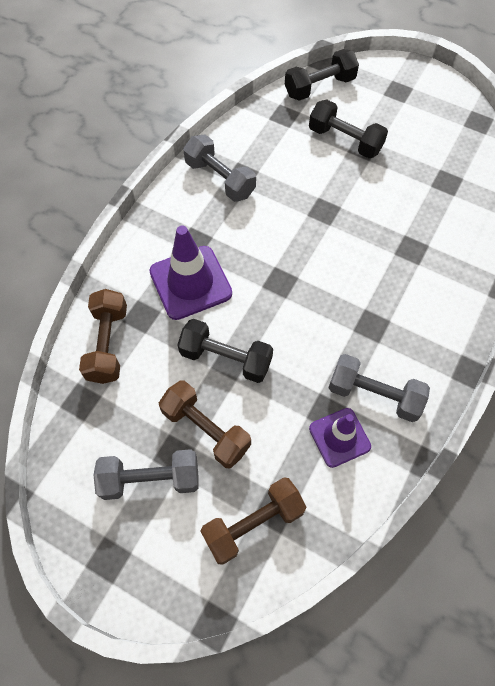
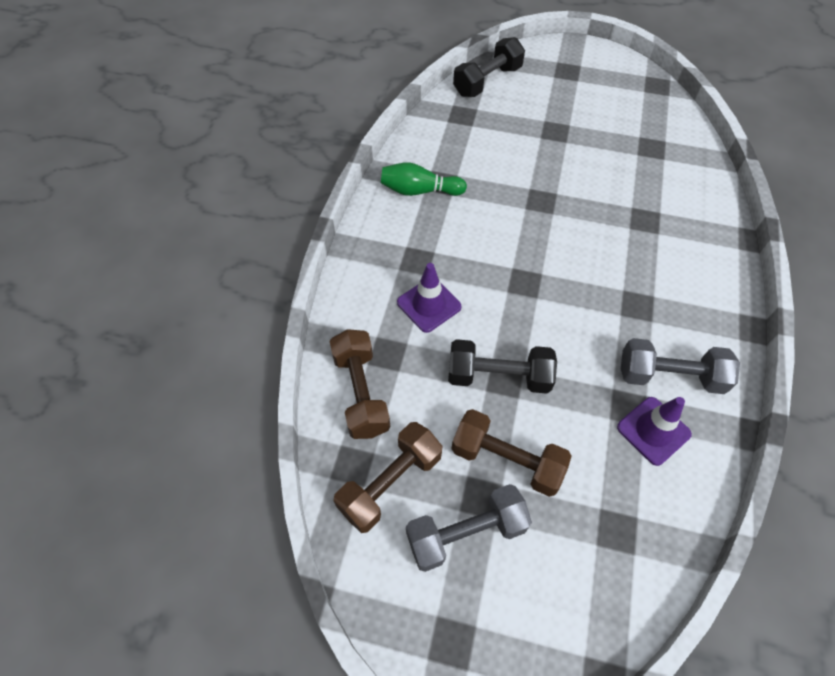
camera: 15 degrees left, 5 degrees down
purple traffic cone [149,226,232,320] -> purple traffic cone [397,263,462,333], size x0.64
grey dumbbell [183,135,256,202] -> green bowling pin [381,162,467,196]
brown dumbbell [200,477,306,565] -> brown dumbbell moved to [333,422,442,533]
black dumbbell [309,99,388,158] -> none

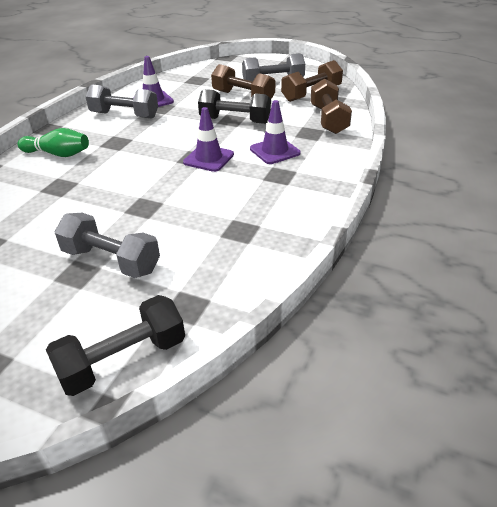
camera: 170 degrees left, 20 degrees down
green bowling pin [381,162,467,196] -> green bowling pin moved to [18,128,89,157]
none -> grey dumbbell [55,213,160,278]
none -> purple traffic cone [183,107,234,172]

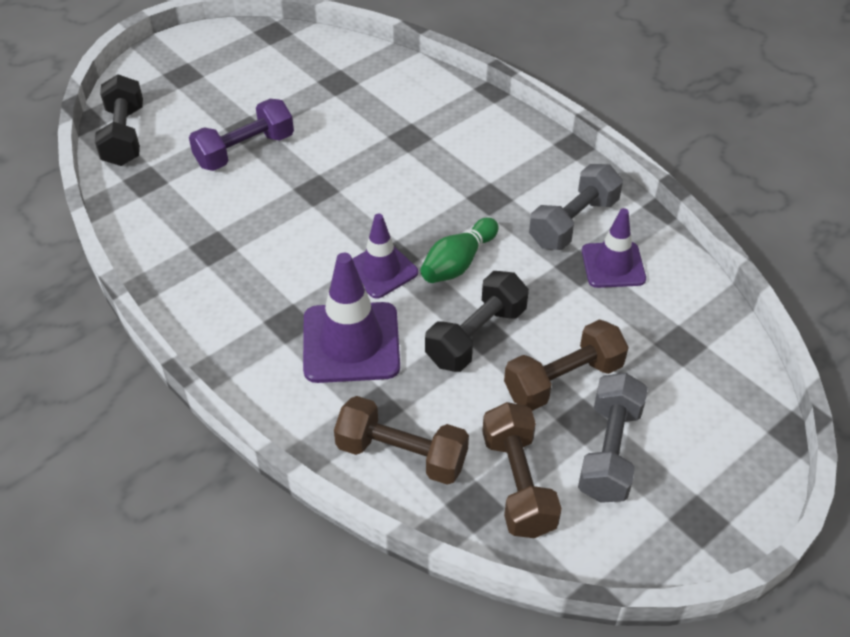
camera: 115 degrees right, 10 degrees up
green bowling pin [18,128,89,157] -> green bowling pin moved to [420,217,498,283]
grey dumbbell [55,213,160,278] -> purple dumbbell [189,99,294,171]
purple traffic cone [250,100,301,164] -> purple traffic cone [303,253,400,383], size x1.55

